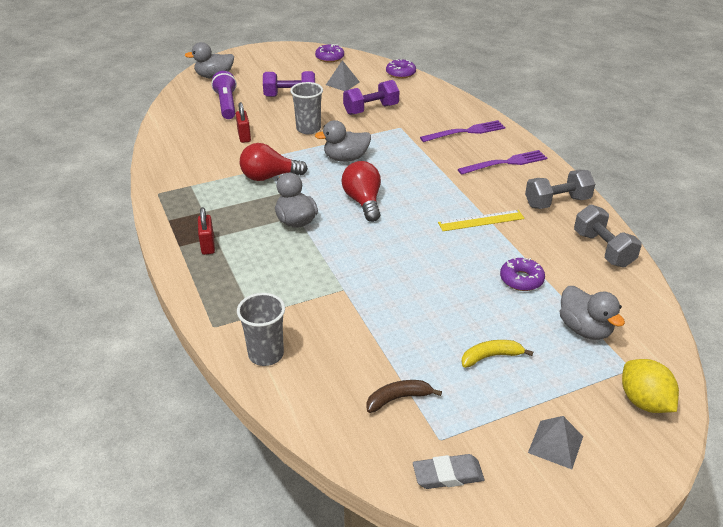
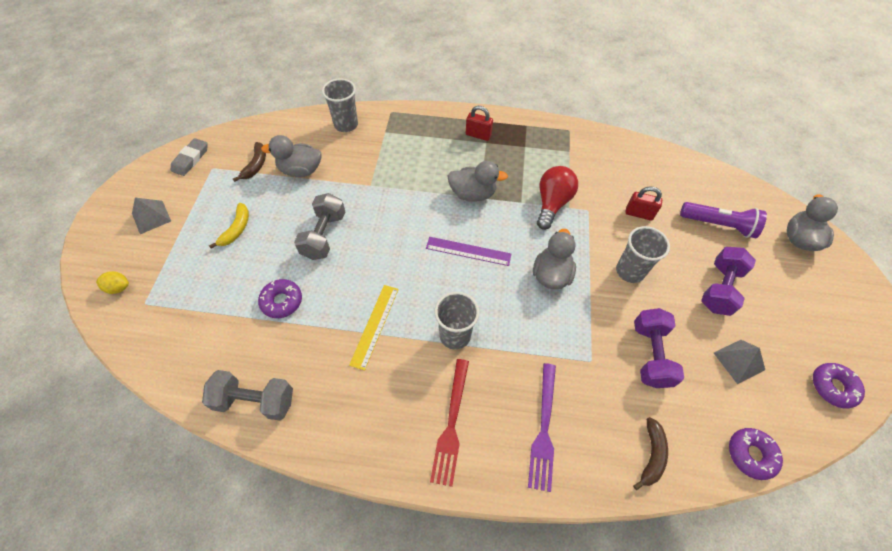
camera: 120 degrees right, 20 degrees up
red light bulb [342,161,381,222] -> purple ruler [426,237,511,266]
purple fork [458,150,547,175] -> red fork [430,359,469,487]
grey dumbbell [525,170,595,209] -> grey dumbbell moved to [294,193,345,260]
grey duck [560,286,625,340] -> grey duck moved to [261,135,322,177]
yellow lemon [622,359,679,413] -> yellow lemon [96,271,129,294], size x0.58
none -> grey cup [435,292,479,350]
none -> brown banana [633,417,668,490]

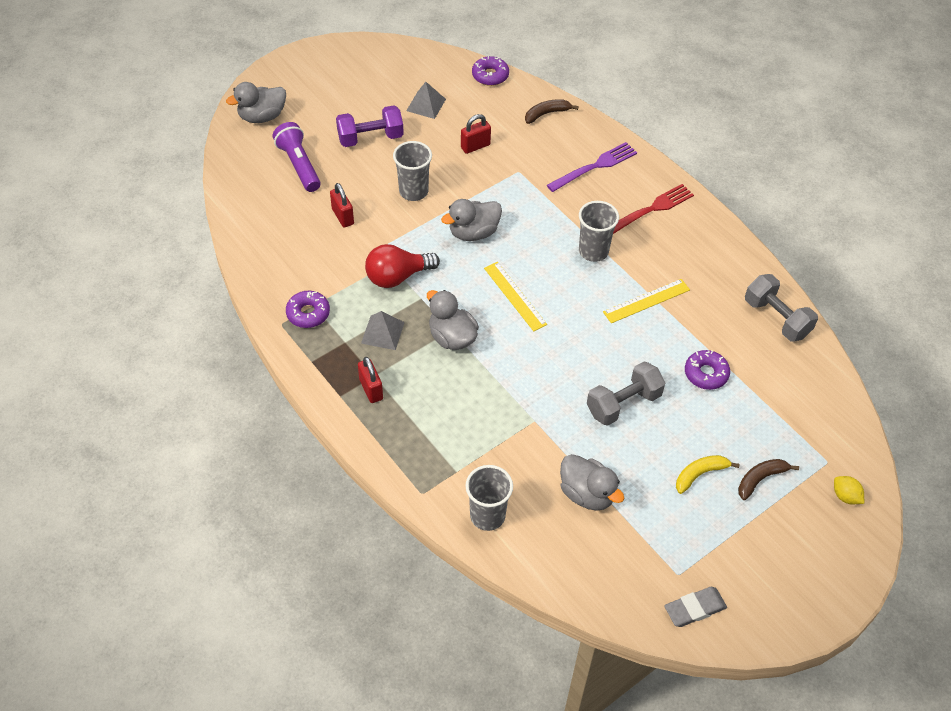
camera: 135 degrees left, 5 degrees down
grey pyramid [132,198,171,234] -> grey pyramid moved to [361,311,405,350]
brown banana [233,142,266,182] -> brown banana moved to [738,459,799,500]
purple ruler [426,237,511,266] -> yellow ruler [484,262,547,331]
purple dumbbell [634,308,684,388] -> red padlock [461,114,491,154]
purple donut [813,363,865,409] -> purple donut moved to [286,291,330,328]

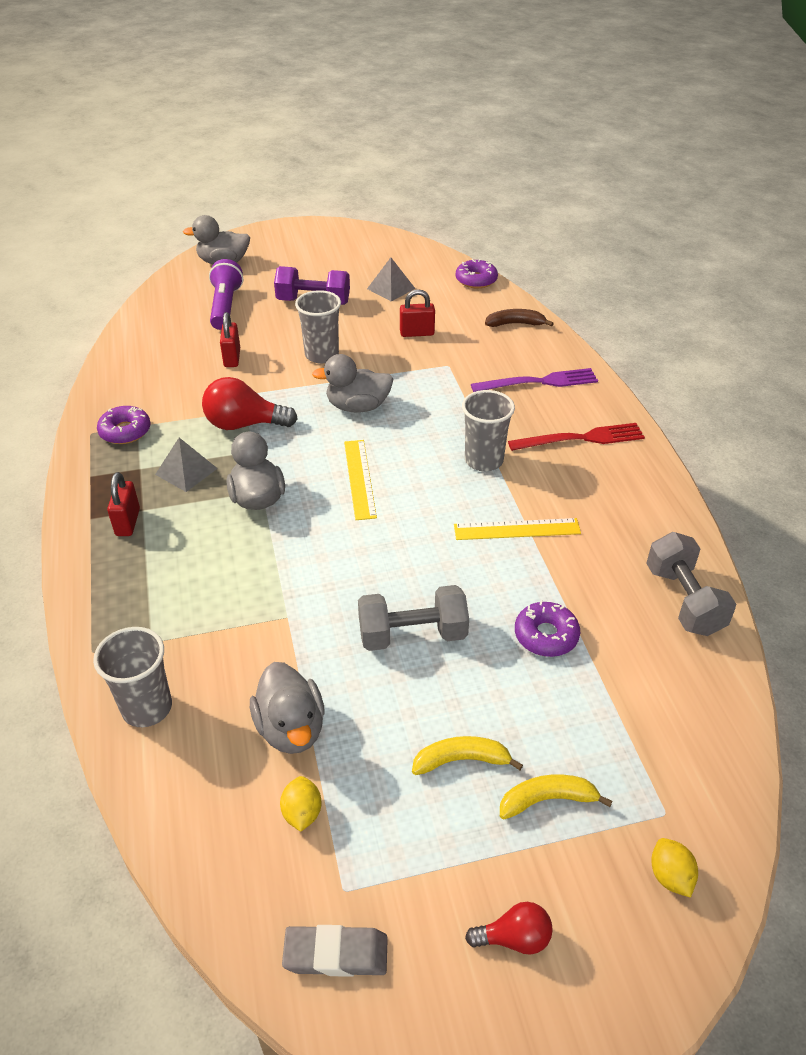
camera: 25 degrees right, 10 degrees down
brown banana [738,459,799,500] -> yellow banana [500,774,613,820]
none -> yellow lemon [280,776,322,832]
none -> red light bulb [465,902,553,955]

